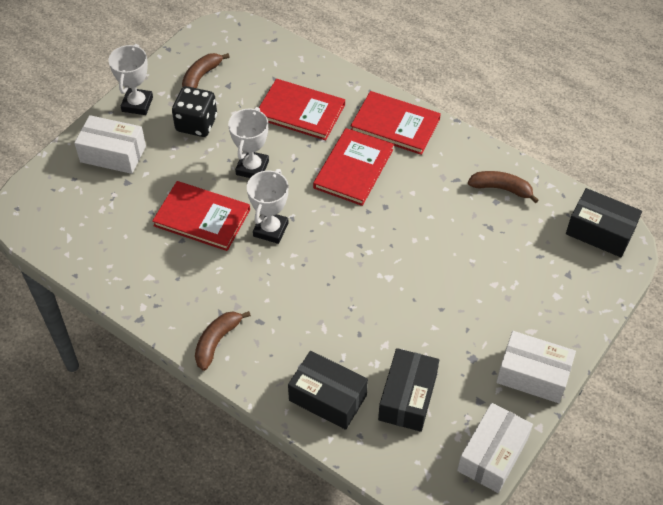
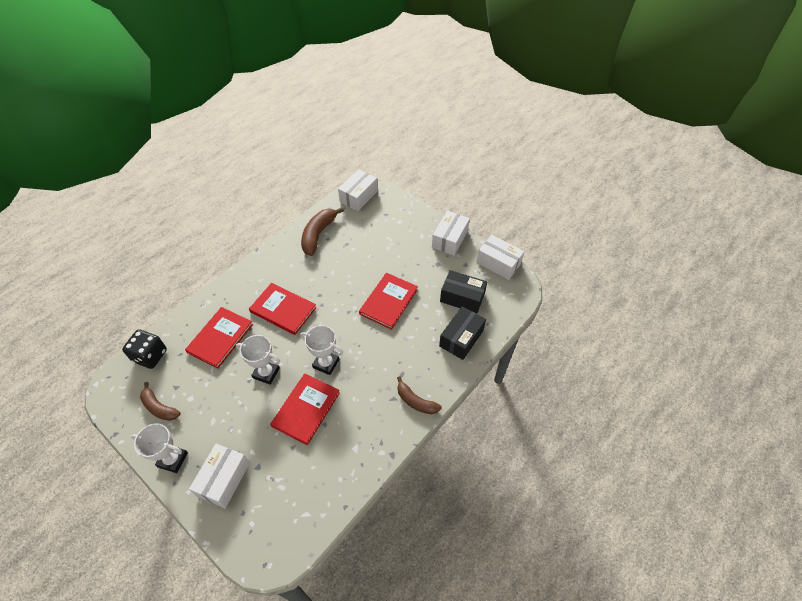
camera: 85 degrees left, 0 degrees up
black dice [172,86,217,137] -> black dice moved to [122,329,167,369]
red book [351,91,441,155] -> red book moved to [359,273,418,330]
brown banana [468,171,539,203] -> brown banana [301,207,344,256], size x1.52
black box [566,188,642,257] -> white box [338,169,378,211]

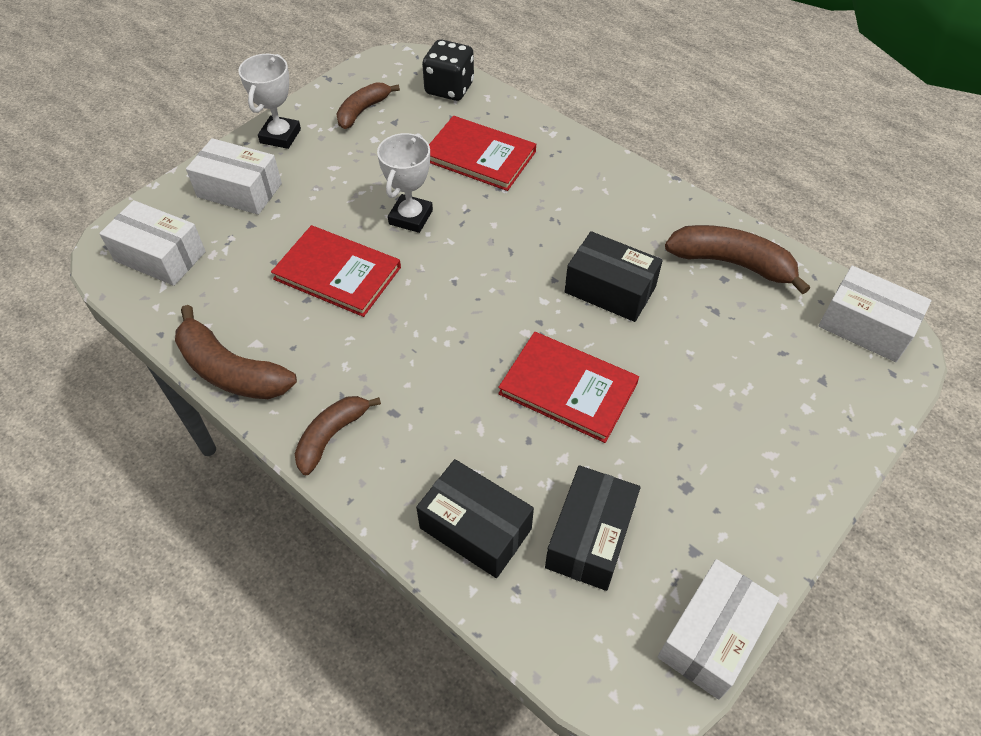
camera: 90 degrees right, 0 degrees up
red book [249,283,317,335] -> none
white trophy [300,325,343,375] -> none
white box [432,211,470,256] -> white box moved to [99,200,206,286]
none -> brown banana [175,305,297,399]
none -> black box [565,231,663,322]

